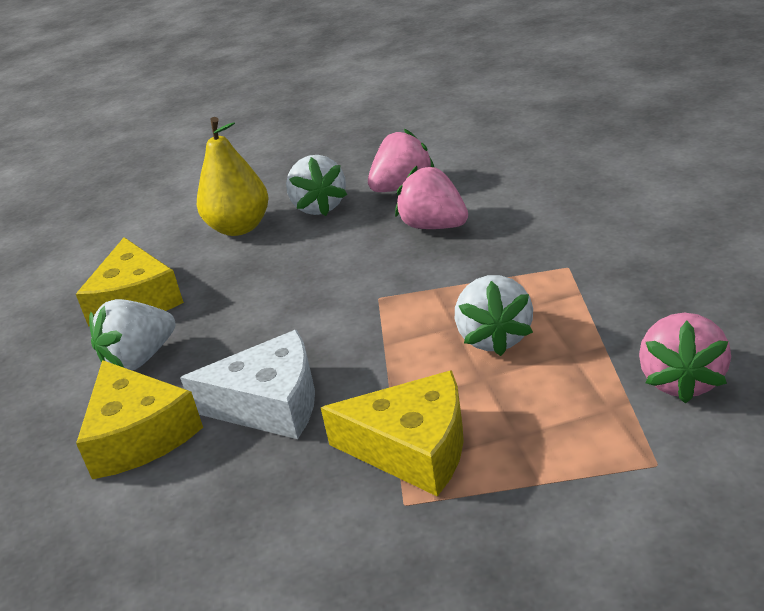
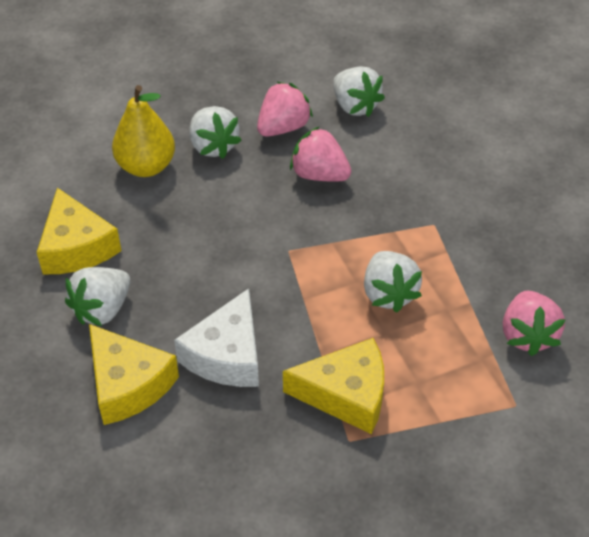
camera: 15 degrees left, 15 degrees up
white cheese [180,330,315,439] -> white cheese turned 120 degrees clockwise [174,288,259,387]
none -> white strawberry [333,66,385,117]

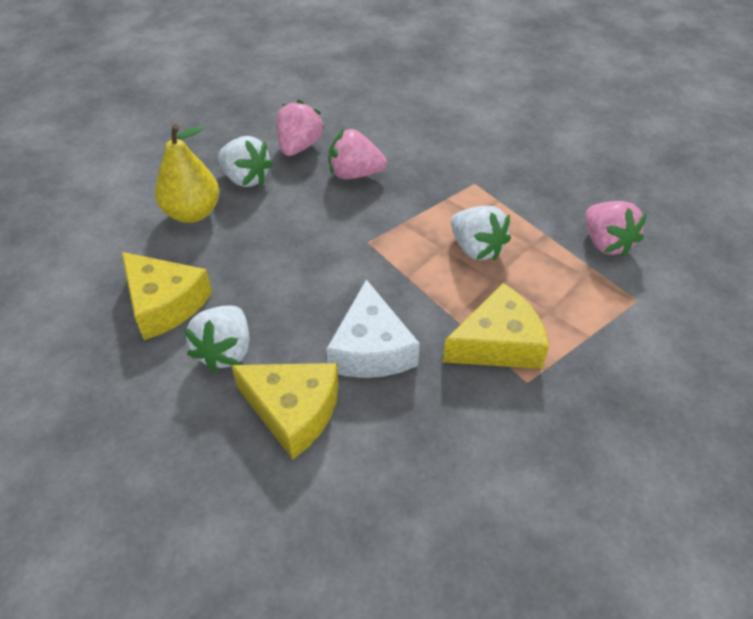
camera: 25 degrees left, 0 degrees up
white strawberry [333,66,385,117] -> none

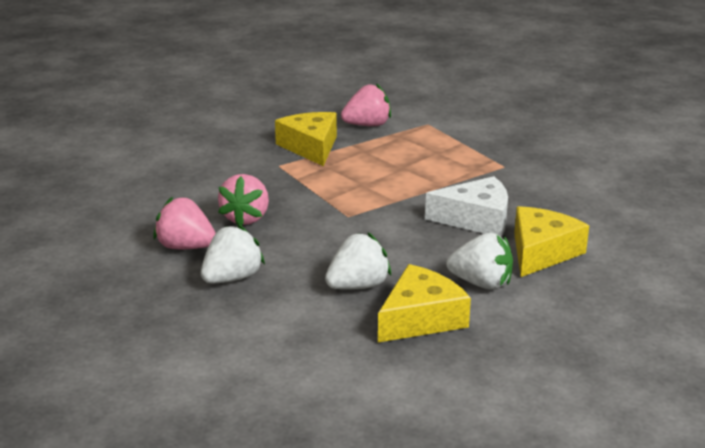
camera: 85 degrees left, 20 degrees down
yellow pear [155,124,220,223] -> none
yellow cheese [443,283,549,369] -> yellow cheese moved to [275,112,337,166]
white strawberry [451,206,511,261] -> white strawberry moved to [325,233,391,290]

